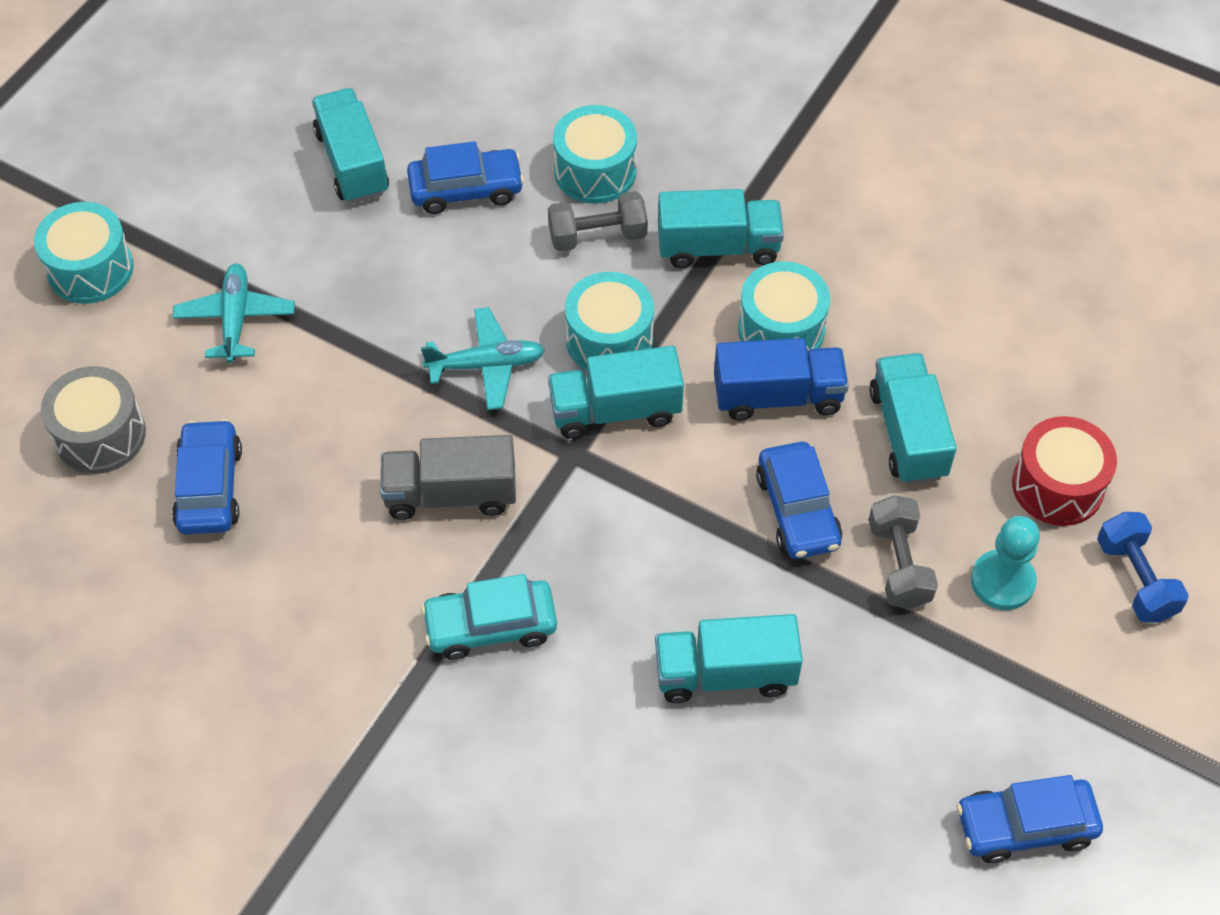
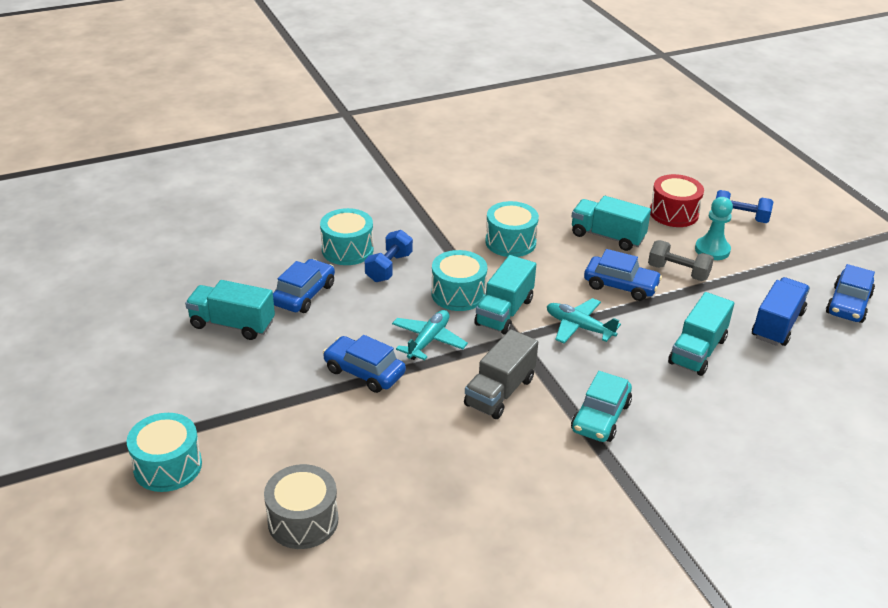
camera: 55 degrees left, 20 degrees down
turquoise plane [172,263,295,363] -> turquoise plane moved to [547,298,621,343]
blue car [172,419,242,534] -> blue car moved to [323,335,406,393]
grey dumbbell [548,191,648,251] -> blue dumbbell [365,230,413,282]
turquoise truck [658,189,784,268] -> none
blue truck [714,338,849,421] -> blue truck moved to [752,277,810,346]

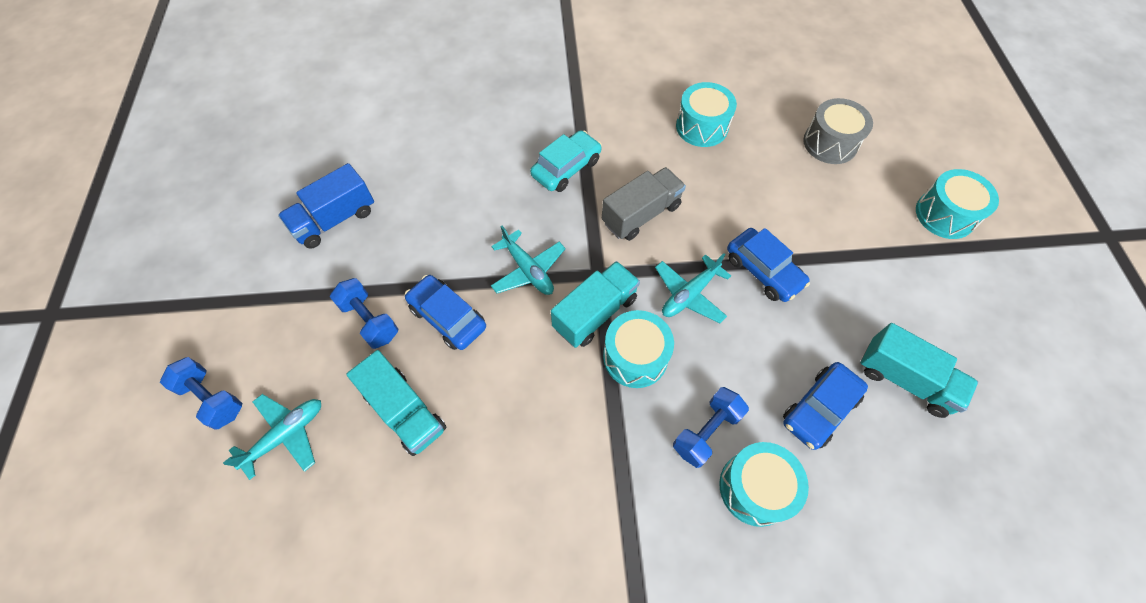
camera: 160 degrees left, 25 degrees up
turquoise drum [485,201,539,257] -> turquoise drum moved to [676,82,737,147]
grey dumbbell [648,240,714,281] -> blue dumbbell [330,278,398,349]
red drum [650,174,704,227] -> turquoise plane [223,394,321,480]
turquoise truck [668,292,734,376] -> none
turquoise pawn [695,197,733,260] -> none
blue car [826,264,875,323] -> none

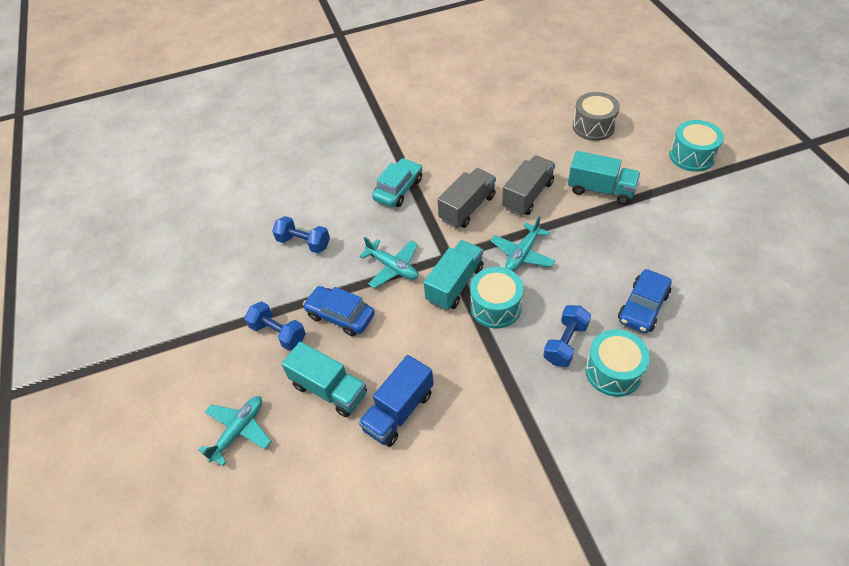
camera: 10 degrees left, 10 degrees down
blue dumbbell [160,357,242,430] -> blue dumbbell moved to [272,216,330,253]
blue truck [278,163,374,249] -> blue truck moved to [358,355,434,447]
turquoise drum [676,82,737,147] -> none
blue car [727,228,810,302] -> none
turquoise truck [860,323,978,418] -> turquoise truck moved to [568,151,640,205]
none -> grey truck [502,155,555,216]

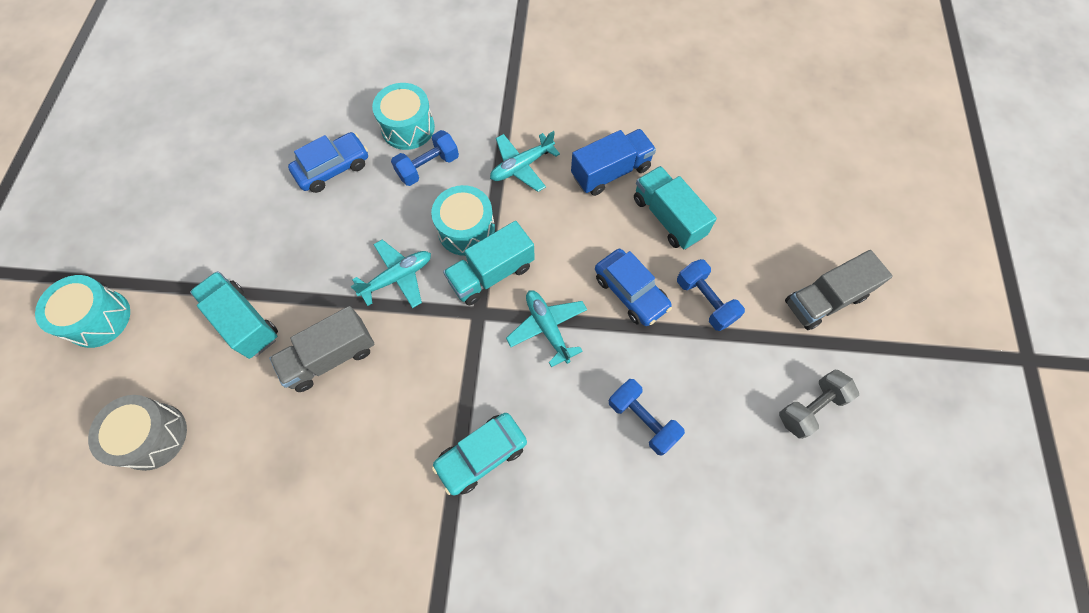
camera: 160 degrees left, 15 degrees up
turquoise plane [199,396,271,466] -> turquoise plane moved to [490,131,560,192]
grey truck [438,168,496,228] -> grey truck moved to [785,250,893,330]
none -> grey dumbbell [779,370,859,439]

